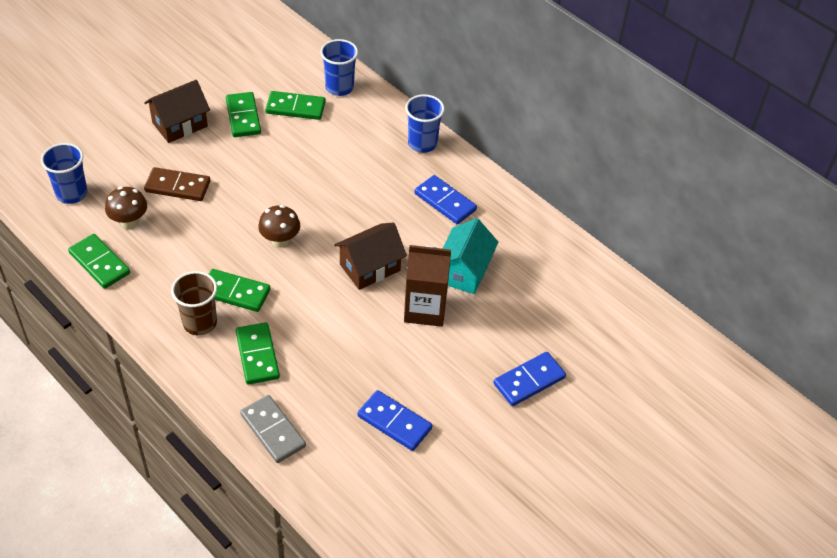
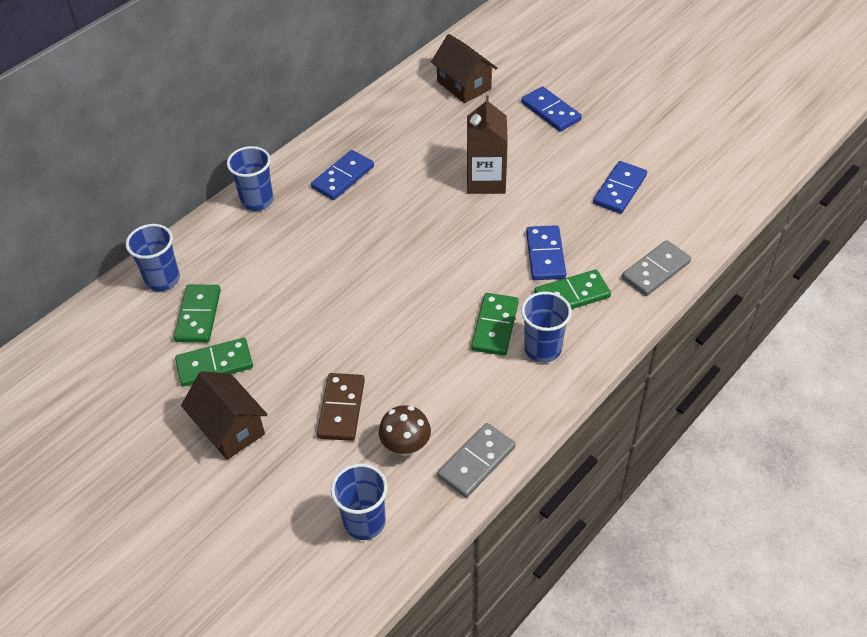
camera: 90 degrees left, 0 degrees up
green domino [68,234,130,289] -> grey domino [437,423,516,498]
brown cup [171,271,217,335] -> blue cup [521,291,572,363]
brown mushroom [258,205,300,248] -> none
brown house [334,222,407,290] -> brown house moved to [431,34,497,103]
turquoise house [443,218,498,294] -> none
none -> blue domino [526,225,566,280]

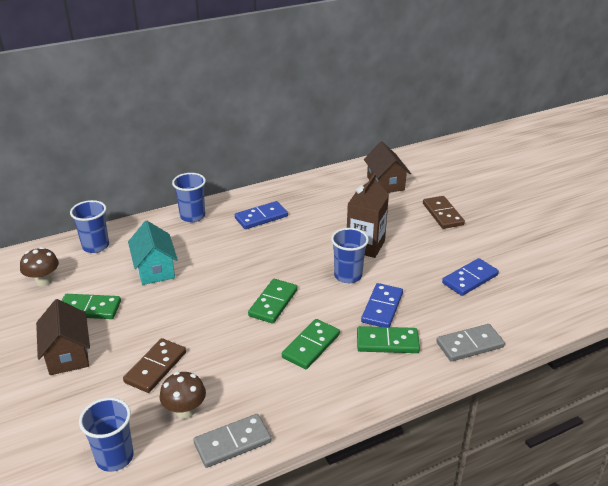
camera: 20 degrees right, 15 degrees down
green domino [174,284,221,343] -> green domino moved to [248,279,298,324]
blue domino [521,86,582,132] -> brown domino [423,196,465,229]
blue cup [521,291,572,363] -> blue cup moved to [331,228,369,283]
none -> brown mushroom [20,247,59,286]
none -> turquoise house [128,221,178,285]

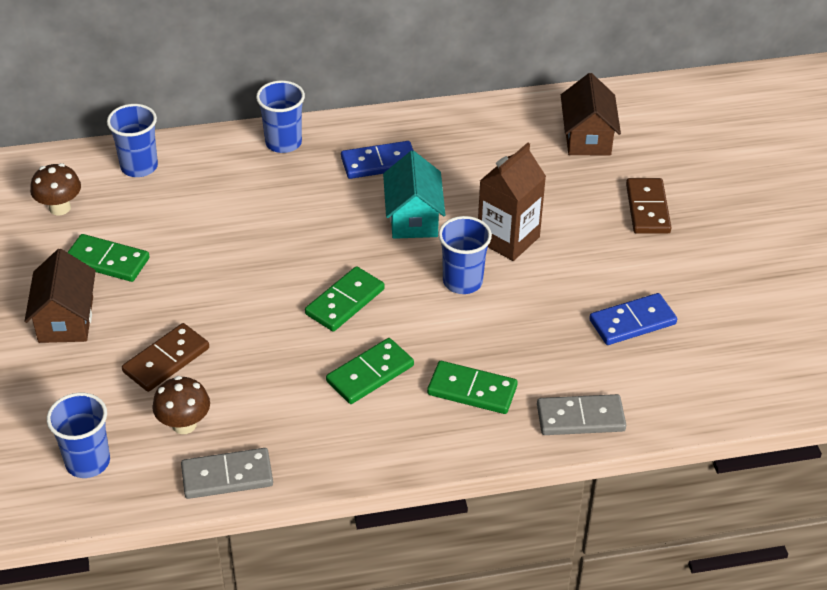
camera: 15 degrees right, 10 degrees up
turquoise house [128,221,178,285] -> turquoise house moved to [383,151,445,239]
blue domino [361,283,403,327] -> none

